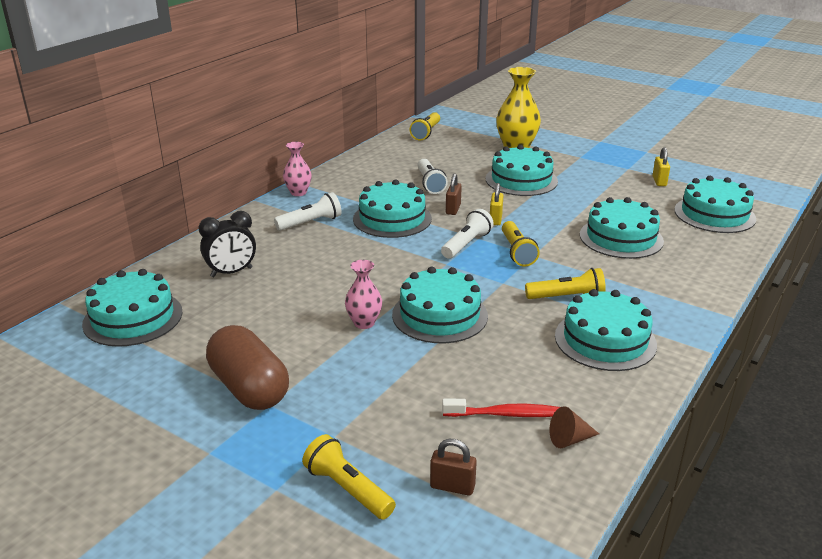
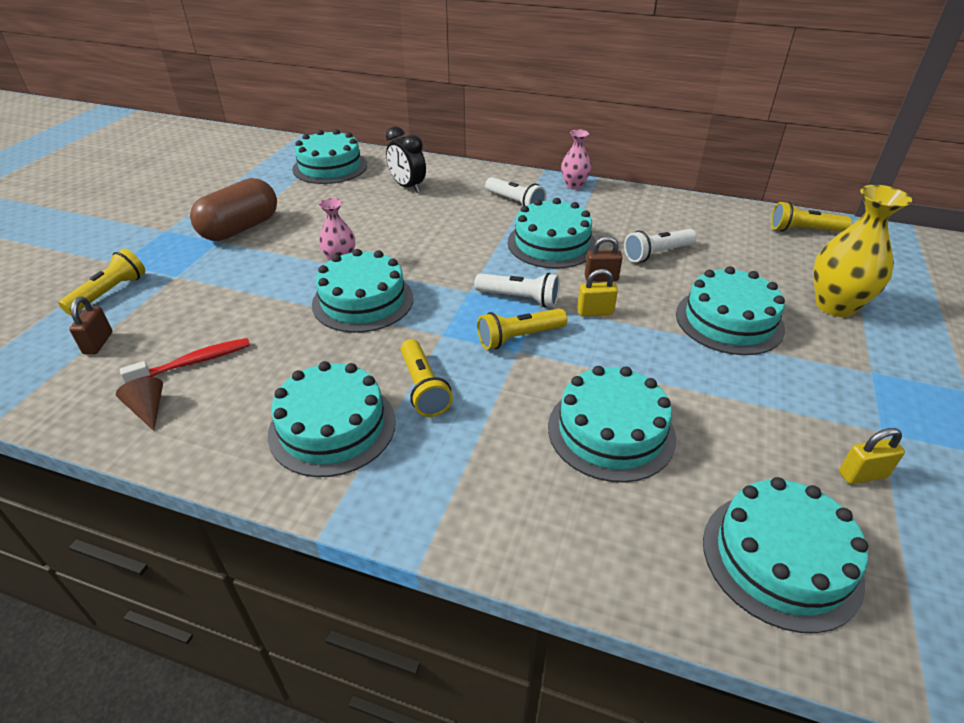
camera: 75 degrees right, 10 degrees up
red toothbrush [442,399,560,417] -> red toothbrush turned 105 degrees counterclockwise [120,338,250,383]

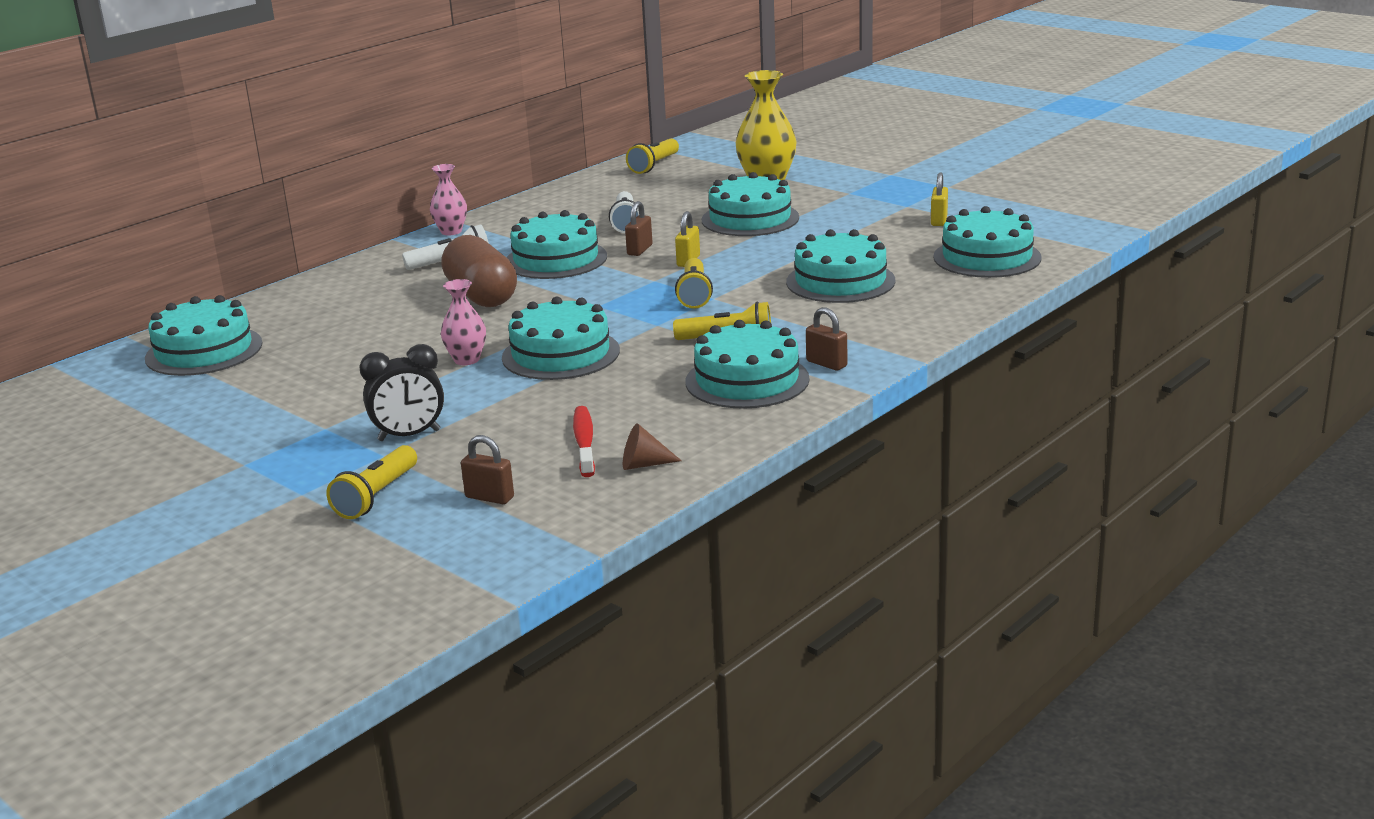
camera: 65 degrees left, 15 degrees down
yellow flashlight [58,249,145,315] -> yellow flashlight turned 120 degrees counterclockwise [326,445,417,519]
brown capsule [190,178,277,241] -> brown capsule moved to [441,235,517,307]
black clock [386,126,426,193] -> black clock moved to [360,344,444,441]
white flashlight [474,273,560,307] -> none
none -> brown padlock [806,307,847,371]

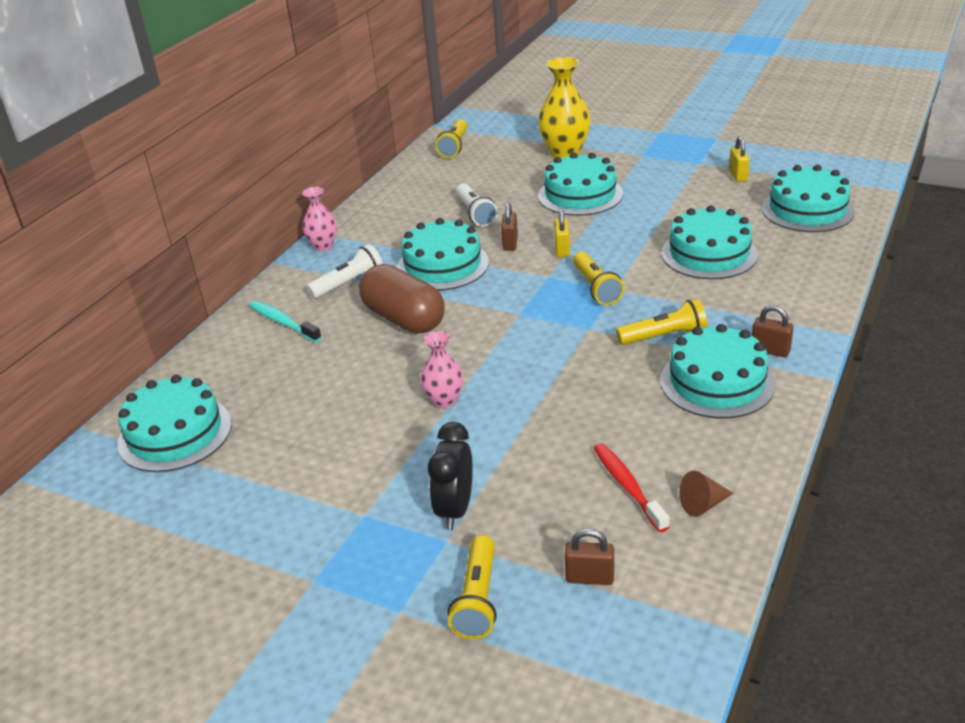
camera: 15 degrees left, 10 degrees up
black clock [360,344,444,441] -> black clock turned 135 degrees clockwise [428,422,473,530]
turquoise cake [502,296,620,380] -> none
none -> turquoise toothbrush [249,301,322,343]

